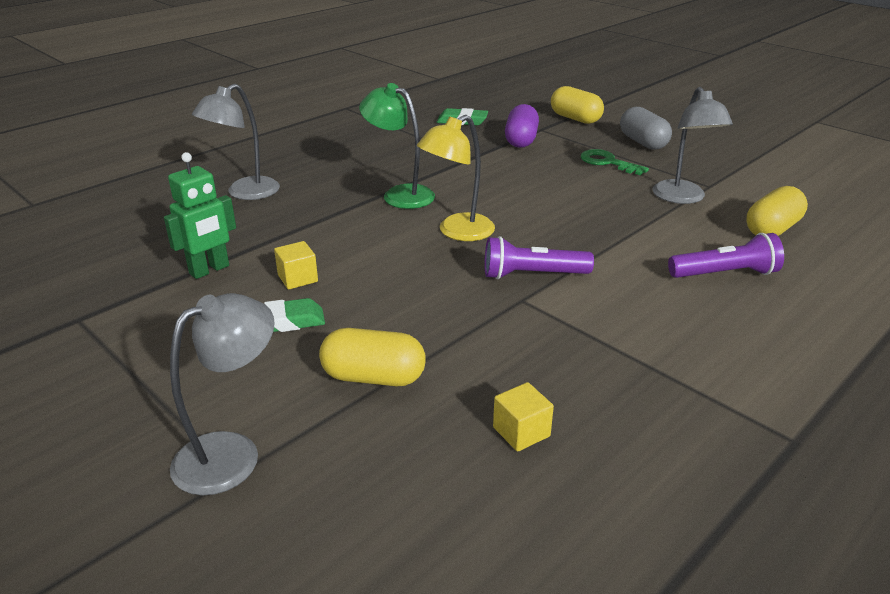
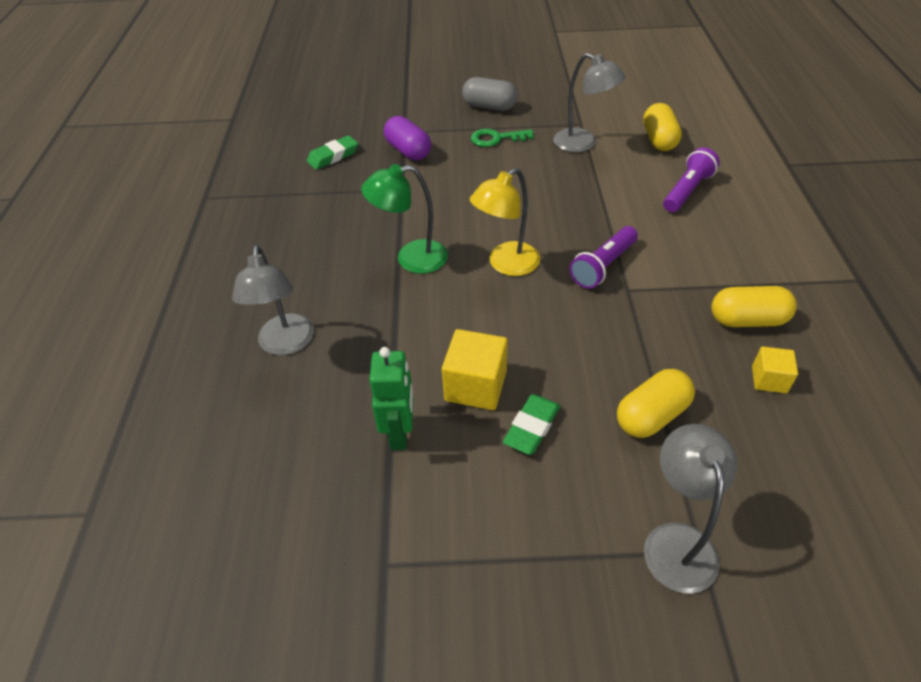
camera: 45 degrees left, 15 degrees up
yellow cube [274,241,318,289] -> yellow cube [442,329,508,410], size x1.68
yellow lamp [417,115,495,241] -> yellow lamp turned 45 degrees clockwise [470,168,540,276]
yellow capsule [551,86,604,124] -> yellow capsule moved to [711,286,797,327]

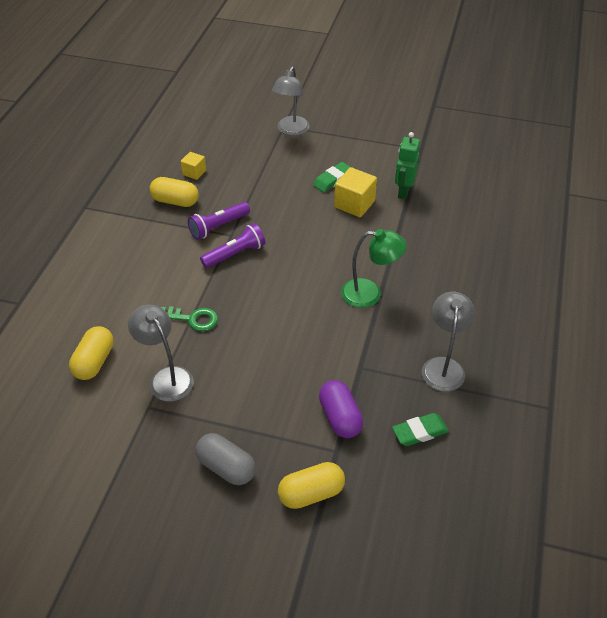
camera: 165 degrees left, 0 degrees up
grey lamp [232,245,314,355] -> grey lamp moved to [422,292,475,392]
yellow lamp [470,168,540,276] -> none
green key [471,129,534,147] -> green key moved to [161,306,218,331]
yellow capsule [617,369,695,438] -> yellow capsule moved to [278,462,345,509]
purple flashlight [663,147,720,212] -> purple flashlight moved to [188,202,250,240]

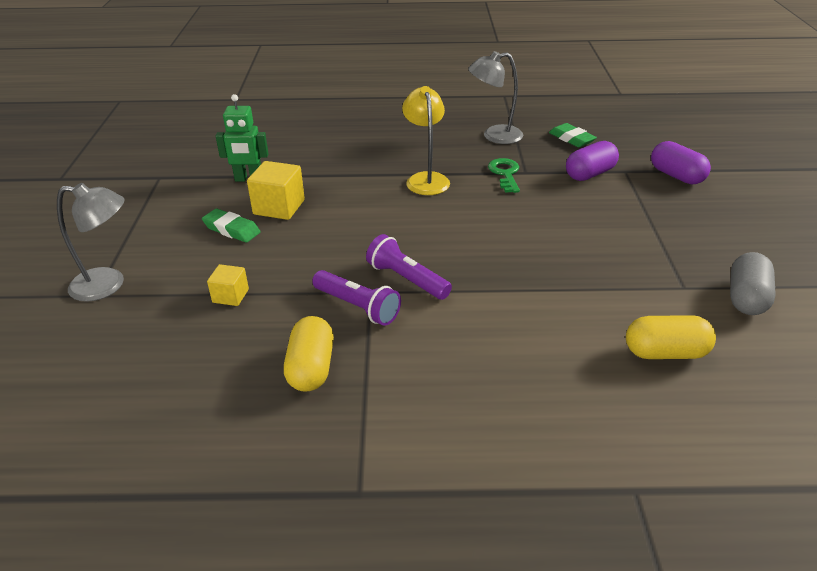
camera: 105 degrees left, 10 degrees down
grey lamp [128,305,194,402] -> none
green key [161,306,218,331] -> green key moved to [488,158,520,193]
yellow cube [180,152,206,180] -> yellow cube moved to [207,264,249,306]
grey capsule [196,433,256,485] -> grey capsule moved to [730,252,776,315]
yellow capsule [278,462,345,509] -> purple capsule [651,141,711,184]
green lamp [341,229,407,308] -> yellow lamp [402,86,450,195]

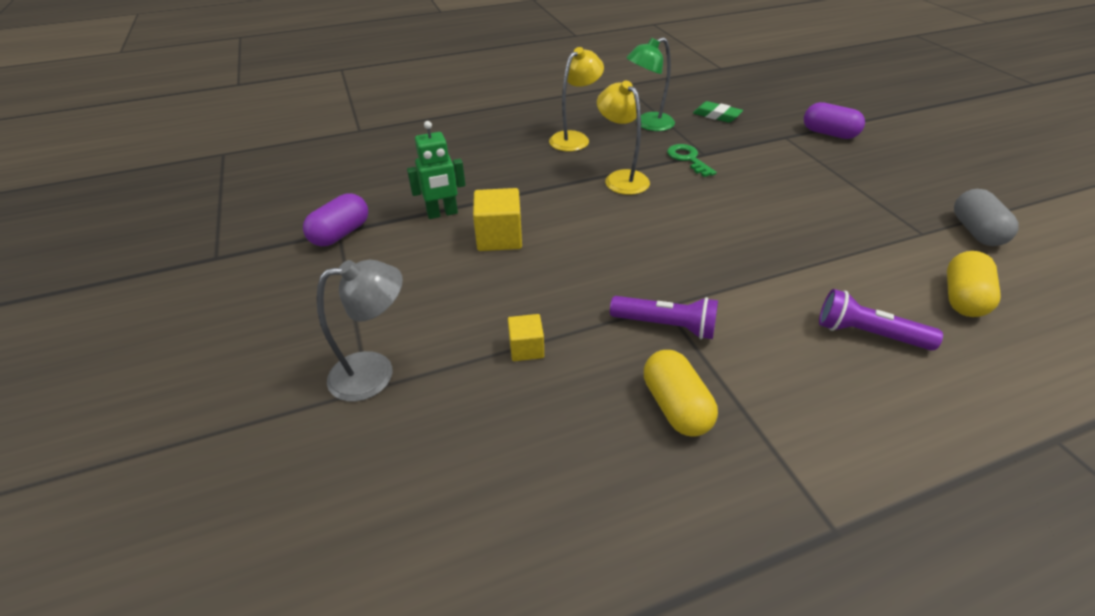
camera: 20 degrees left, 5 degrees up
green eraser [202,209,261,243] -> none
purple flashlight [366,234,452,300] -> purple flashlight moved to [819,289,943,350]
grey lamp [468,51,523,144] -> green lamp [626,37,675,131]
purple capsule [566,141,619,181] -> purple capsule moved to [303,193,368,246]
yellow capsule [626,315,716,359] -> yellow capsule turned 45 degrees counterclockwise [947,251,1001,317]
none -> yellow lamp [549,47,604,151]

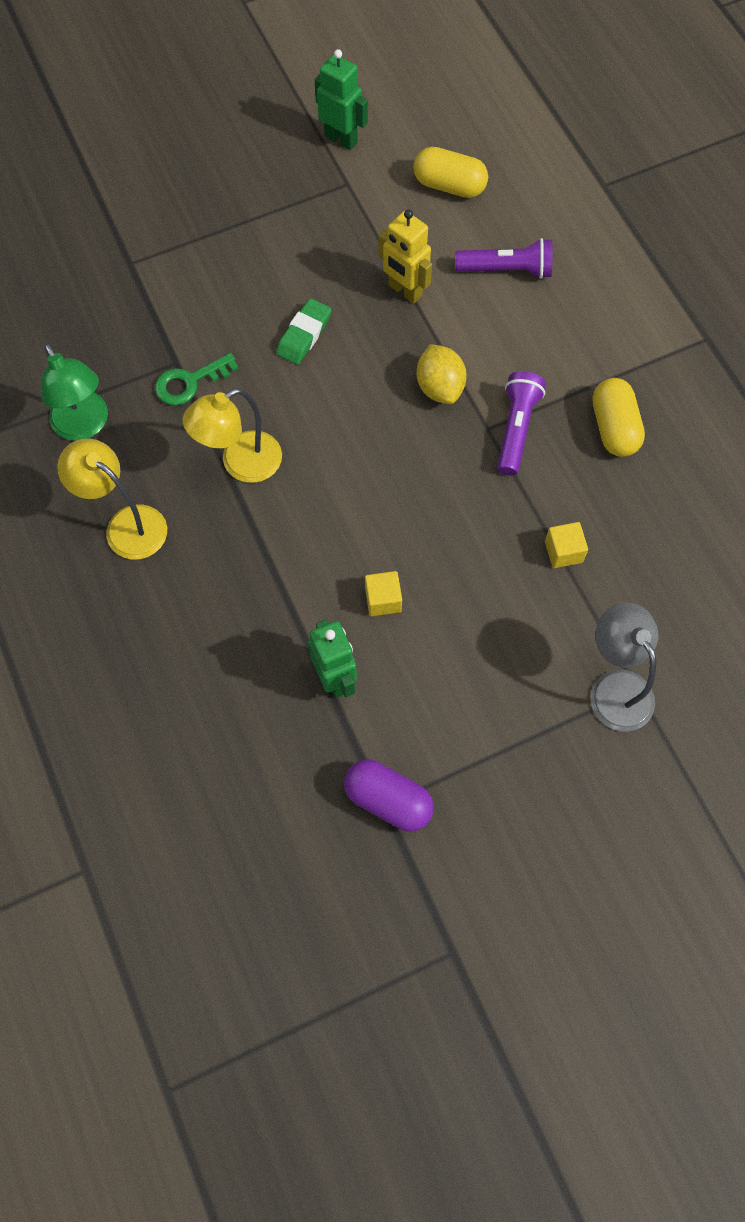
camera: 95 degrees left, 25 degrees up
yellow cube [473,188,522,251] -> yellow cube [365,571,402,616], size x0.59
yellow capsule [644,350,718,437] -> yellow capsule turned 75 degrees counterclockwise [593,378,645,457]
green eraser [693,101,743,122] -> green eraser moved to [276,298,332,365]
purple capsule [804,102,865,139] -> none
purple flashlight [819,289,943,350] -> purple flashlight turned 105 degrees counterclockwise [455,238,552,279]
grey capsule [954,189,1019,246] -> green robot [314,49,368,150]
none -> yellow robot [378,209,432,304]
none -> yellow lemon [417,344,467,404]

